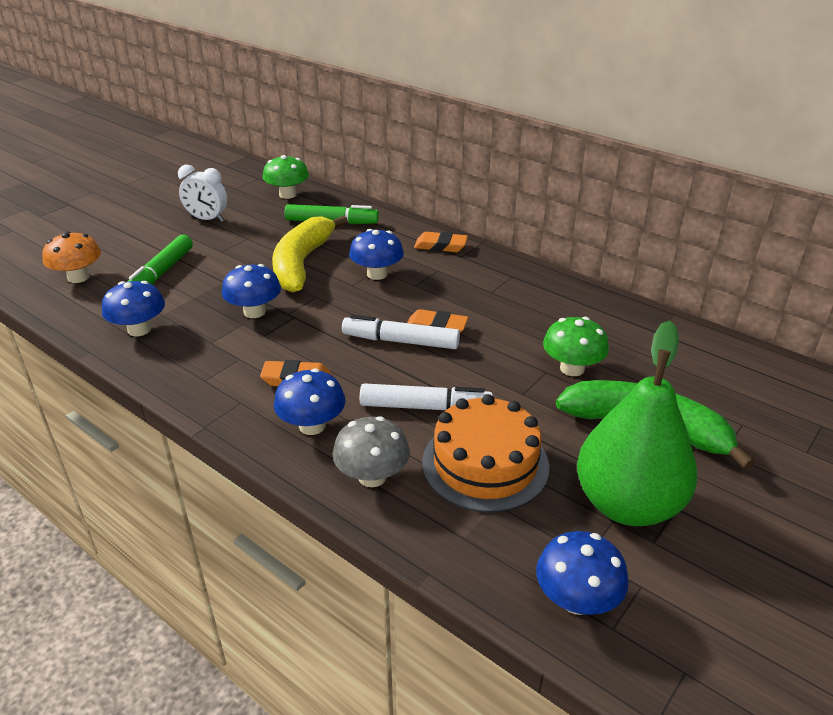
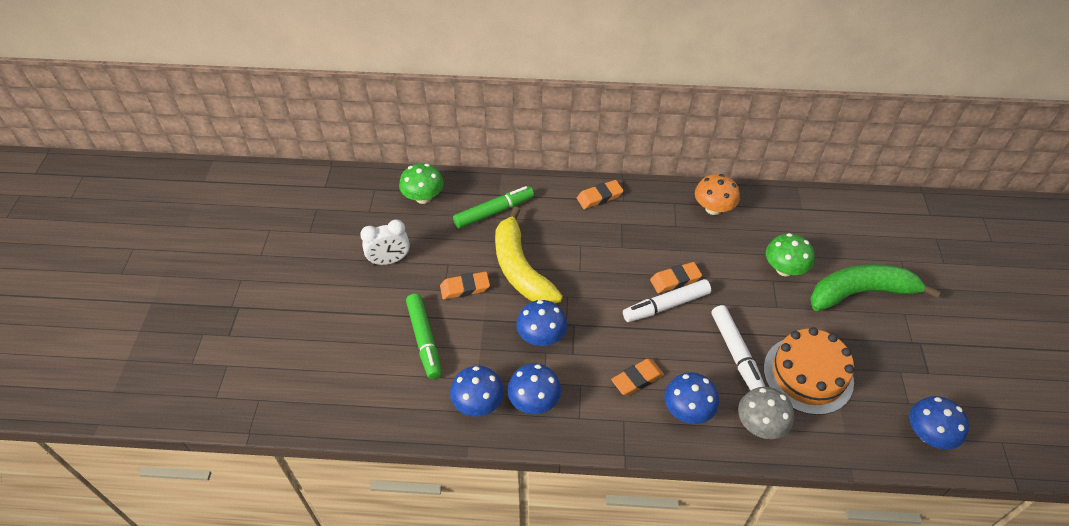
camera: 35 degrees left, 15 degrees up
orange mushroom [42,231,101,283] -> orange mushroom moved to [695,174,740,215]
blue mushroom [349,229,404,280] -> blue mushroom moved to [507,363,561,414]
white marker [360,383,493,410] -> white marker turned 105 degrees clockwise [712,305,765,391]
green pear [577,320,698,526] -> none
none -> orange eraser [440,272,490,299]

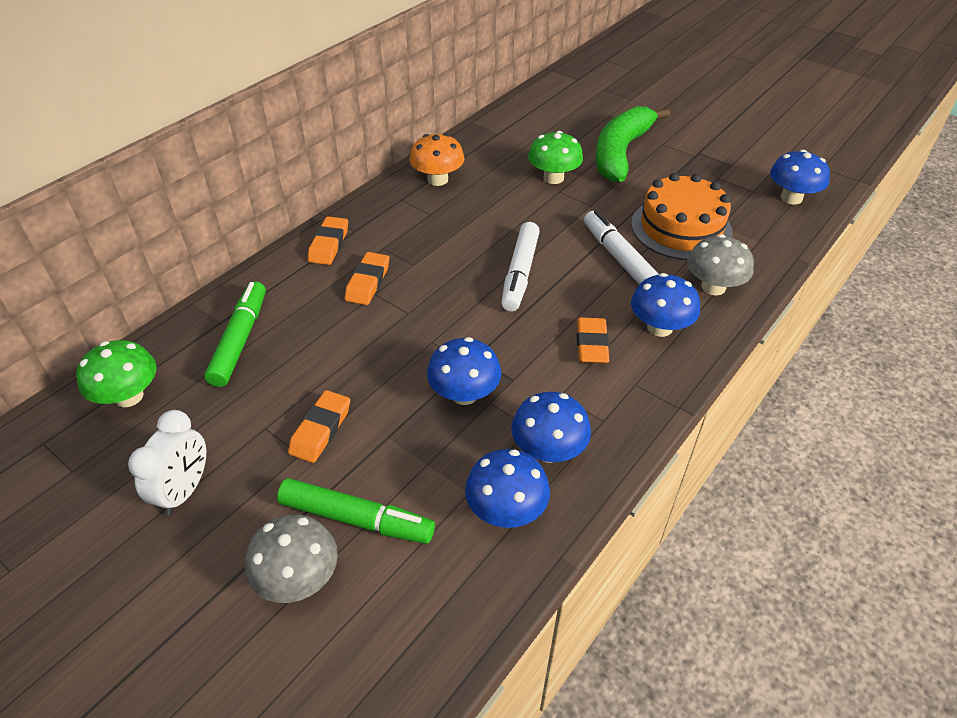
camera: 55 degrees left, 5 degrees down
yellow banana [495,207,563,303] -> none
orange eraser [650,262,702,293] -> orange eraser moved to [345,252,389,305]
white marker [712,305,765,391] -> white marker turned 135 degrees counterclockwise [584,210,659,285]
none -> grey mushroom [245,514,338,603]

